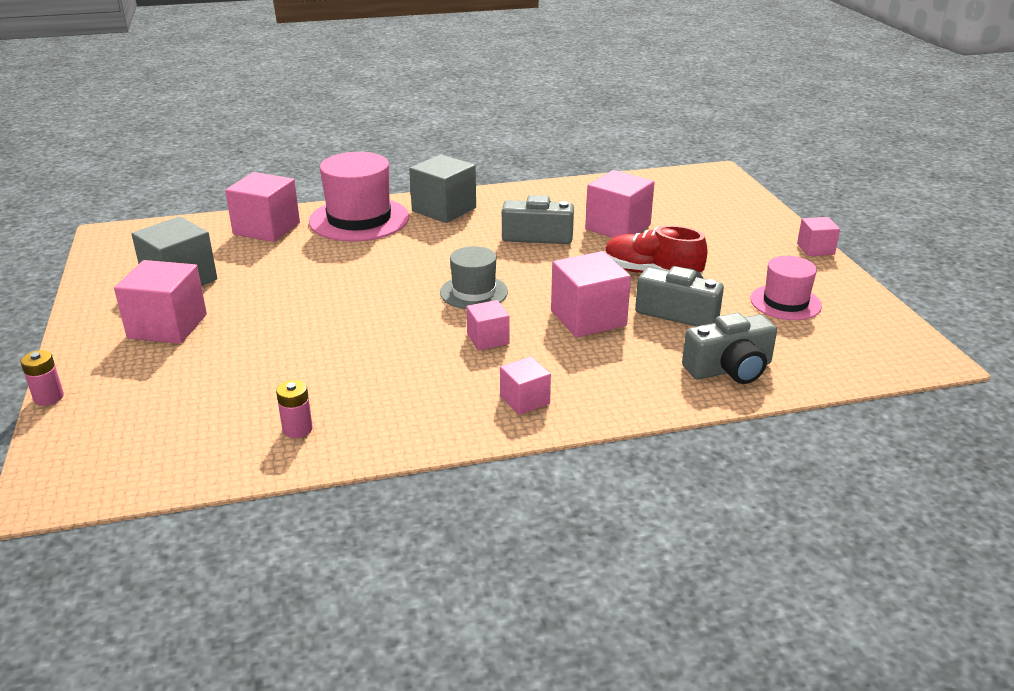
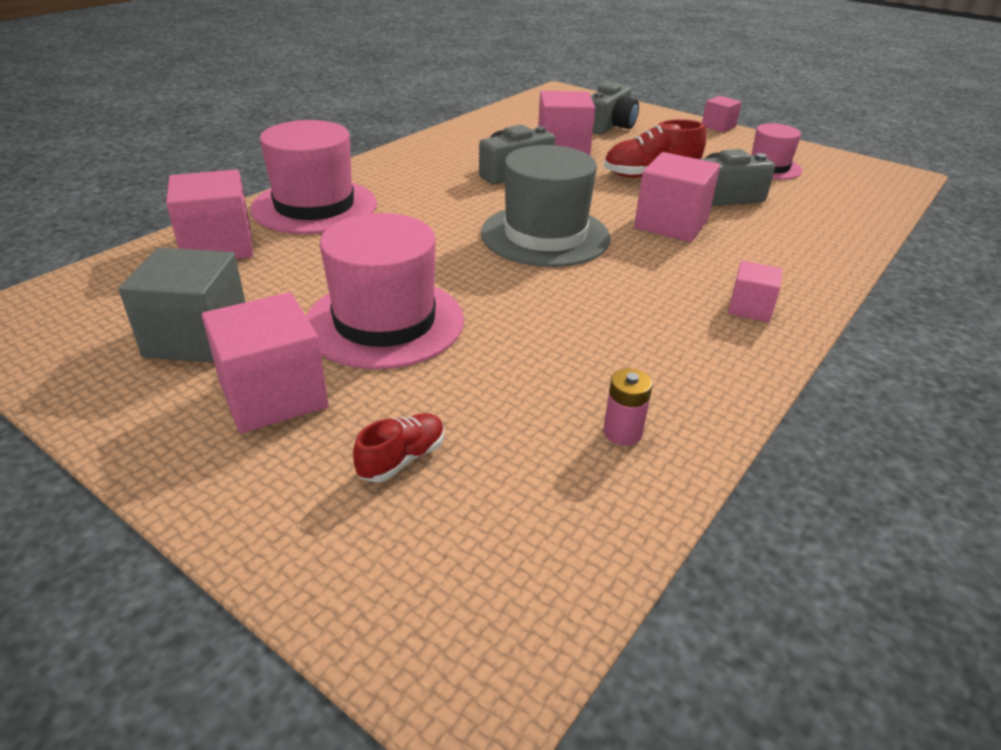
camera: 40 degrees left, 5 degrees up
pink battery [21,350,64,406] -> none
grey cube [409,154,476,223] -> none
grey hat [440,246,508,309] -> grey hat [481,145,610,267], size x1.69
pink cube [466,300,510,351] -> none
grey camera [682,313,777,384] -> grey camera moved to [590,81,639,135]
none -> pink hat [306,213,464,369]
none -> red shoe [353,413,444,482]

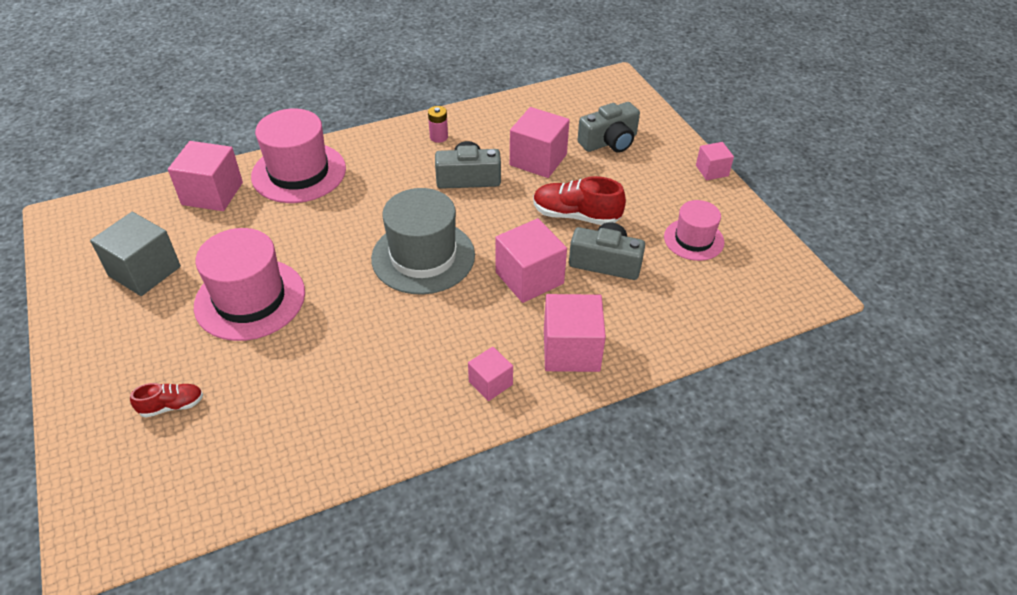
camera: 30 degrees right, 10 degrees up
pink cube [202,292,328,433] -> pink cube moved to [544,294,606,372]
pink battery [603,369,653,446] -> pink battery moved to [428,106,448,143]

